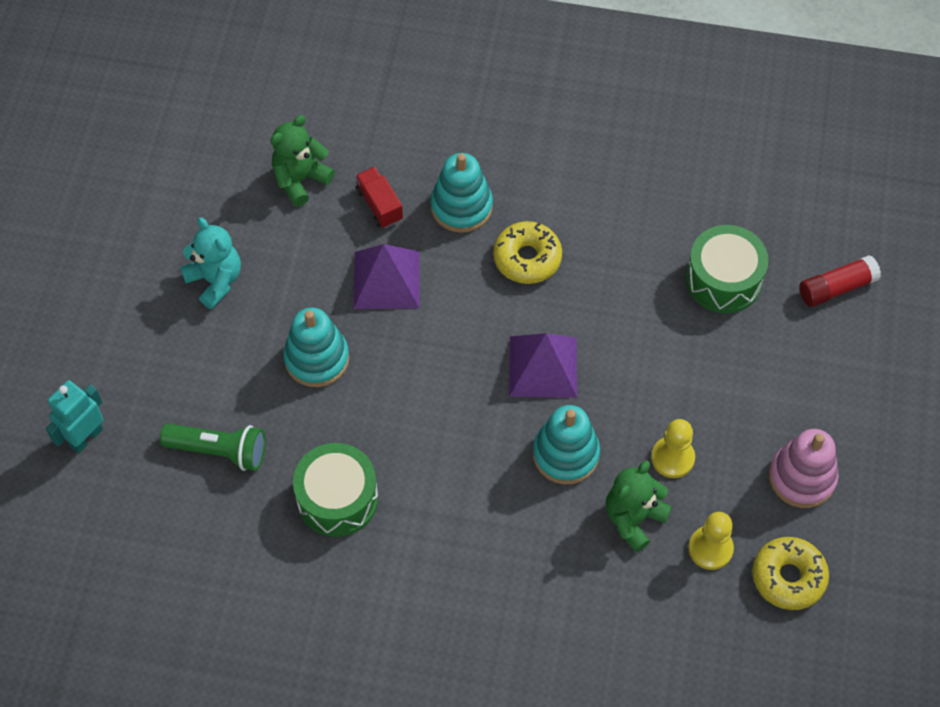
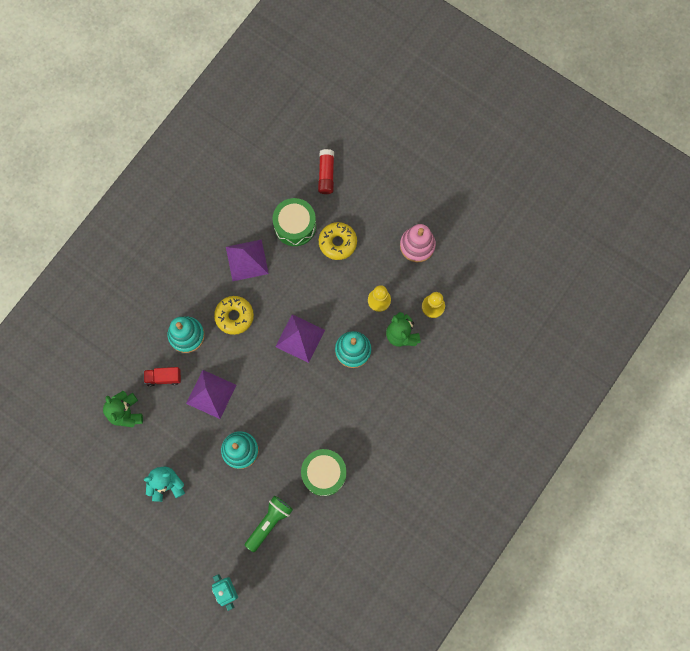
camera: 65 degrees left, 15 degrees up
yellow donut [752,537,829,610] -> yellow donut moved to [319,222,357,260]
none -> purple pyramid [226,239,269,281]

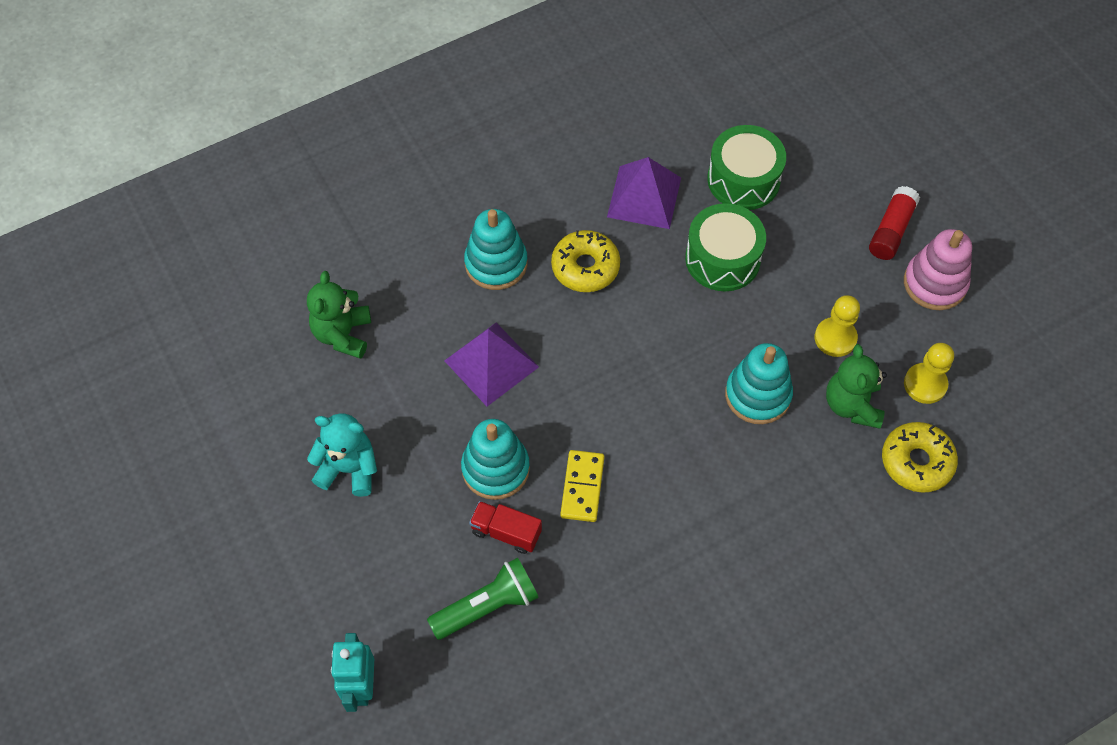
camera: 25 degrees right, 15 degrees down
red truck [144,367,181,387] -> red truck moved to [469,501,542,554]
purple pyramid [275,314,325,363] -> none
green drum [301,449,346,496] -> green drum moved to [685,203,766,291]
red glue stick [318,149,334,194] -> red glue stick moved to [869,186,920,260]
yellow donut [319,222,357,260] -> yellow donut moved to [882,422,958,493]
none -> yellow domino [560,450,605,522]

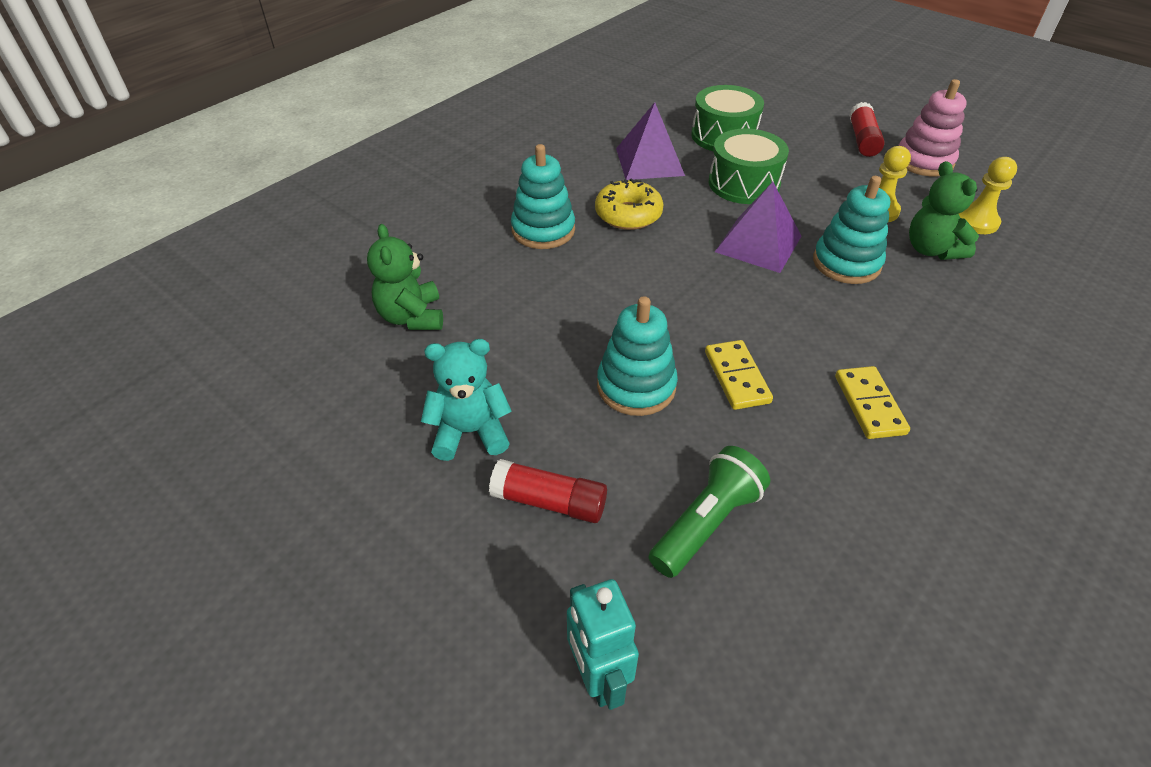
camera: 20 degrees left, 15 degrees down
purple pyramid [444,323,539,406] -> purple pyramid moved to [715,182,801,273]
red truck [469,501,542,554] -> none
yellow donut [882,422,958,493] -> none
none -> red glue stick [489,459,607,523]
none -> yellow domino [835,366,910,439]

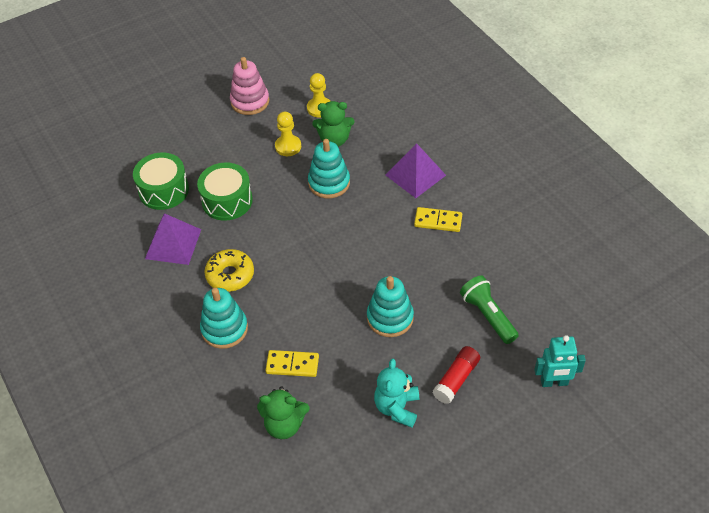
camera: 70 degrees left, 5 degrees up
yellow domino [705,340,773,410] -> yellow domino moved to [265,350,319,377]
purple pyramid [715,182,801,273] -> purple pyramid moved to [386,143,446,198]
red glue stick [849,102,885,157] -> none

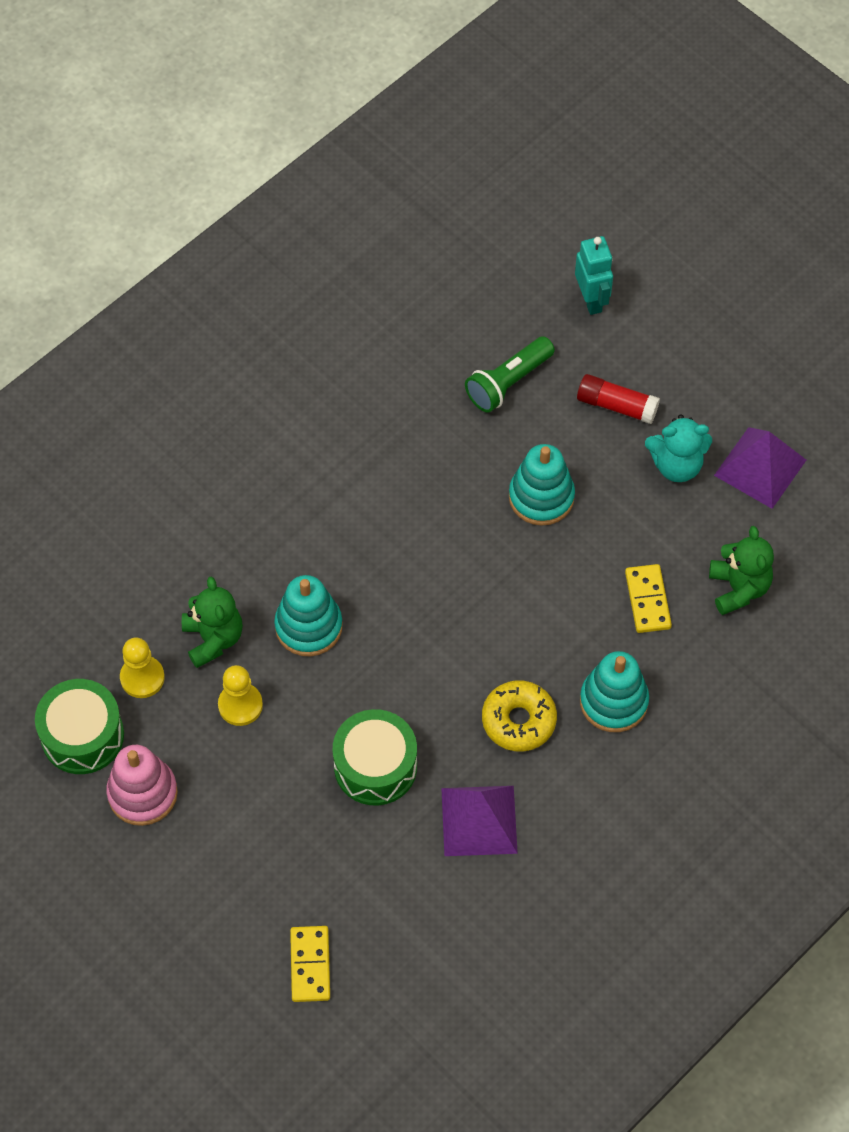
camera: 105 degrees left, 10 degrees up
green drum [133,153,189,210] -> green drum moved to [35,679,124,774]
purple pyramid [386,143,446,198] -> purple pyramid moved to [714,427,806,509]
yellow domino [414,207,462,232] -> yellow domino moved to [290,926,330,1002]

